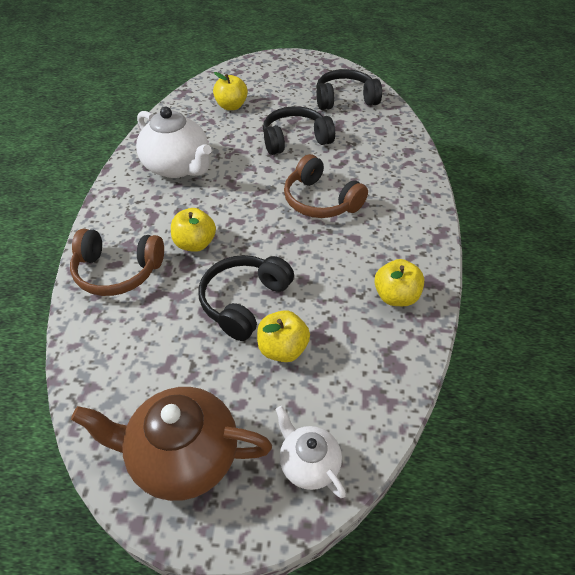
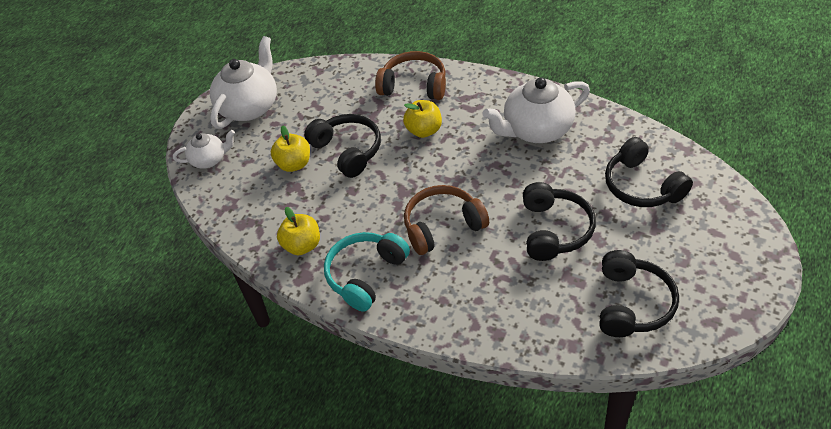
camera: 115 degrees right, 0 degrees up
brown headphones [70,229,164,296] -> brown headphones turned 75 degrees clockwise [375,51,446,100]
brown teapot [71,387,272,501] -> white teapot [210,36,277,129]
yellow apple [213,72,248,110] -> black headphones [605,137,693,207]
none -> turquoise headphones [324,232,410,312]

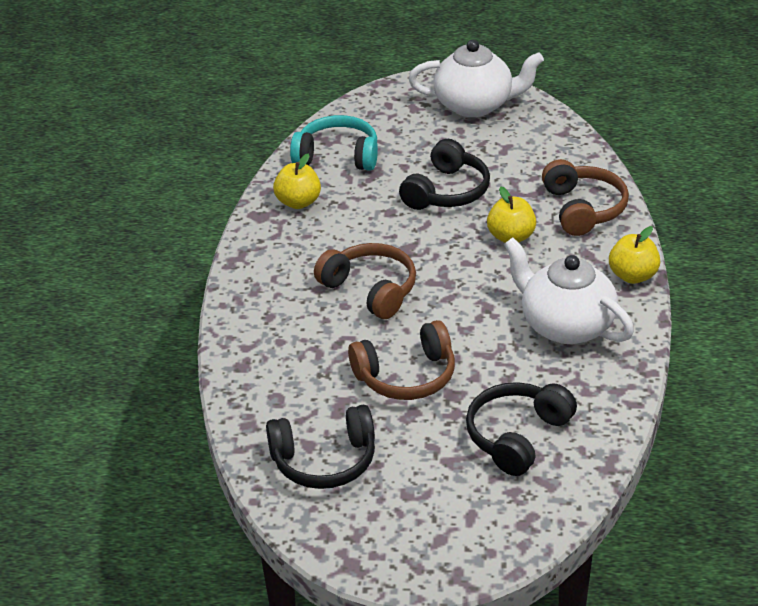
camera: 65 degrees right, 10 degrees down
white teapot [173,130,235,169] -> none
yellow apple [271,125,310,172] -> yellow apple moved to [609,226,660,284]
turquoise headphones [324,232,410,312] -> turquoise headphones moved to [290,115,378,171]
black headphones [523,182,596,261] -> brown headphones [348,320,455,400]

